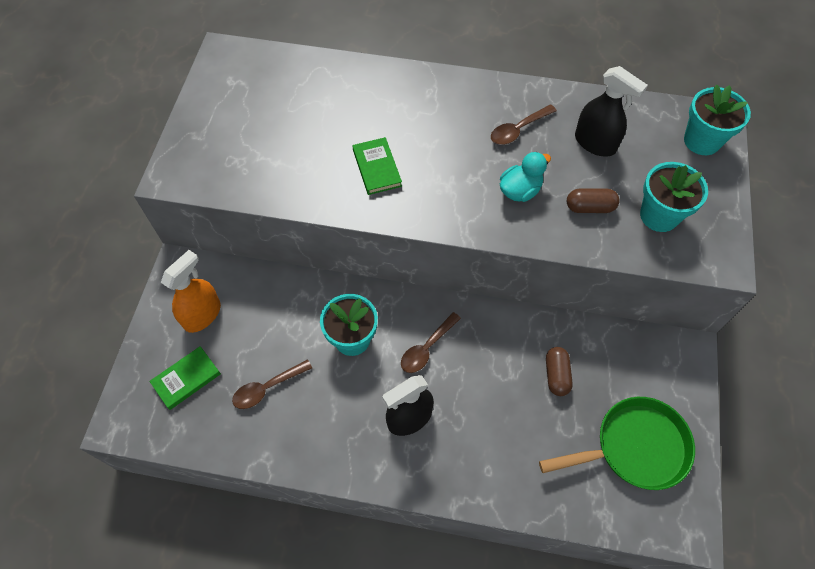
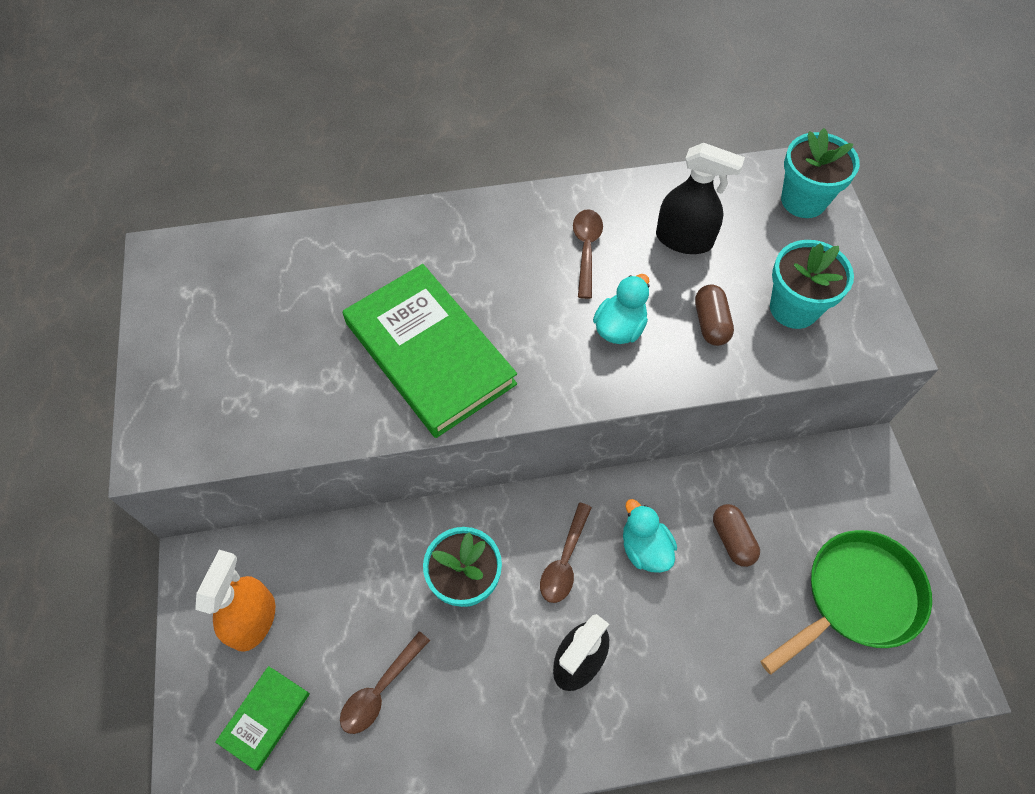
camera: 20 degrees left, 0 degrees up
green book [353,137,402,195] -> green book [343,264,517,438], size x2.07
brown spoon [491,104,557,145] -> brown spoon turned 150 degrees clockwise [573,209,603,299]
brown capsule [567,189,620,213] -> brown capsule turned 75 degrees counterclockwise [695,284,734,346]
none -> turquoise duck [623,499,677,573]

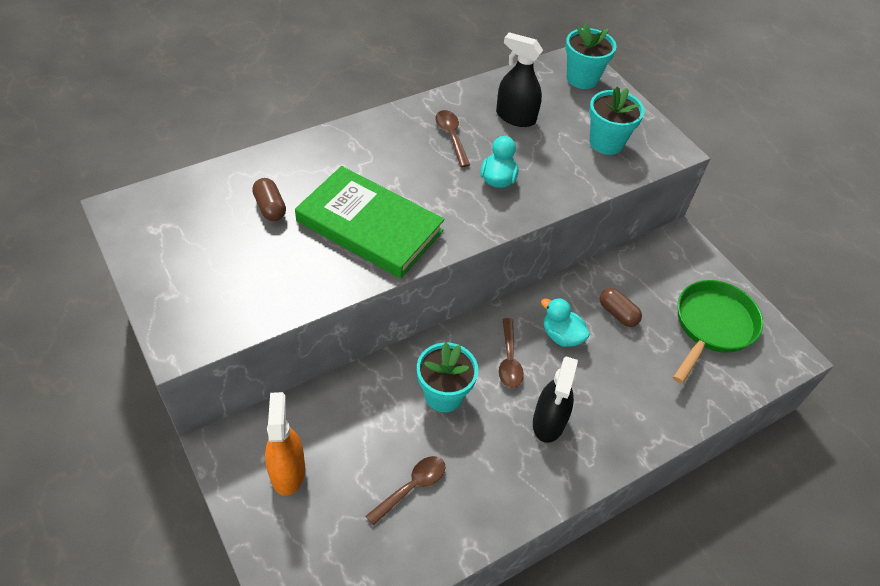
camera: 25 degrees left, 10 degrees down
green book [215,666,310,771] -> none
brown spoon [340,631,430,734] -> brown spoon turned 150 degrees counterclockwise [366,456,445,526]
black spray bottle [656,143,745,254] -> black spray bottle turned 150 degrees counterclockwise [496,32,543,127]
brown capsule [695,284,734,346] -> brown capsule moved to [252,178,286,221]

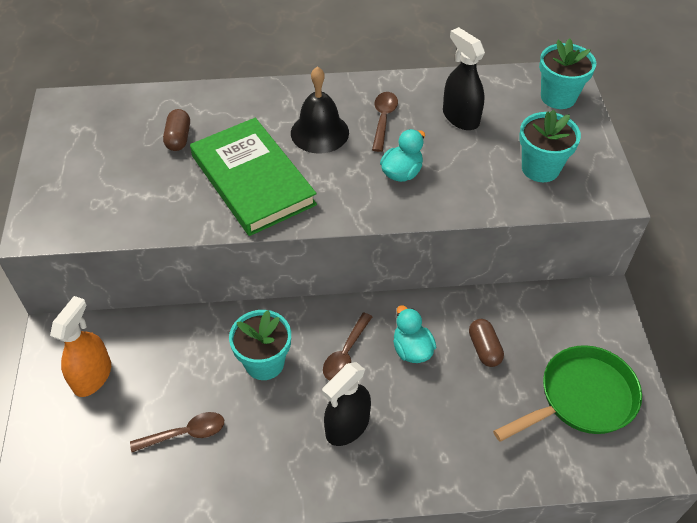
camera: 30 degrees right, 0 degrees up
none -> black bell [291,66,349,154]

